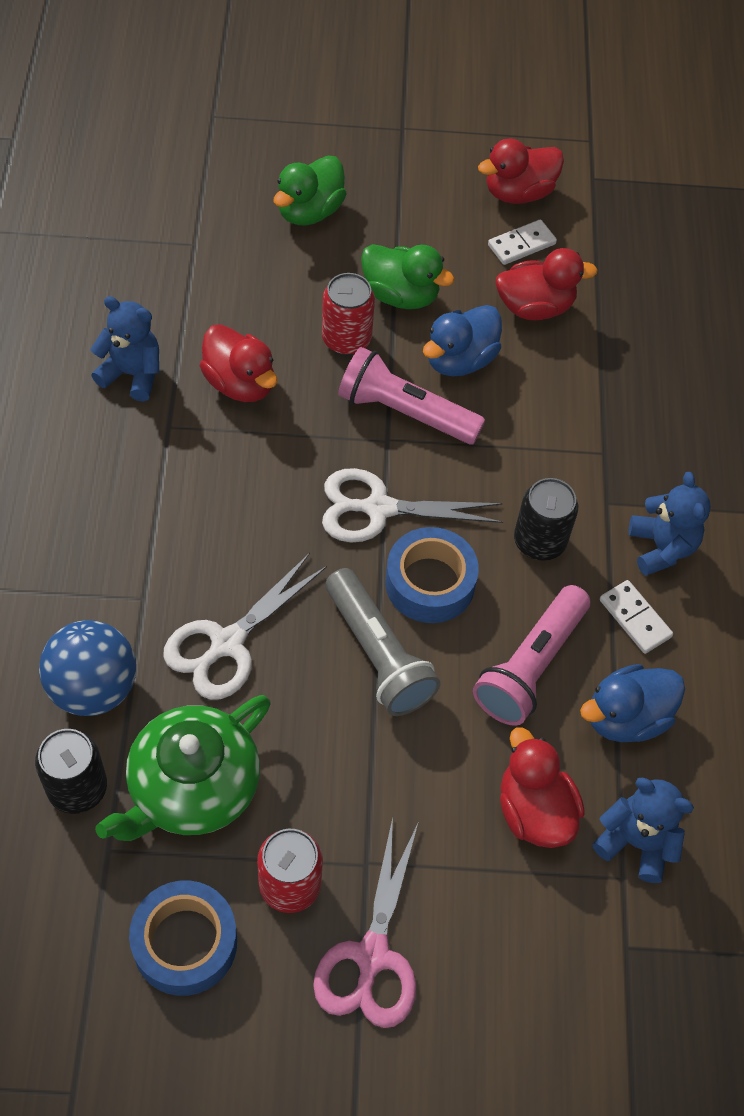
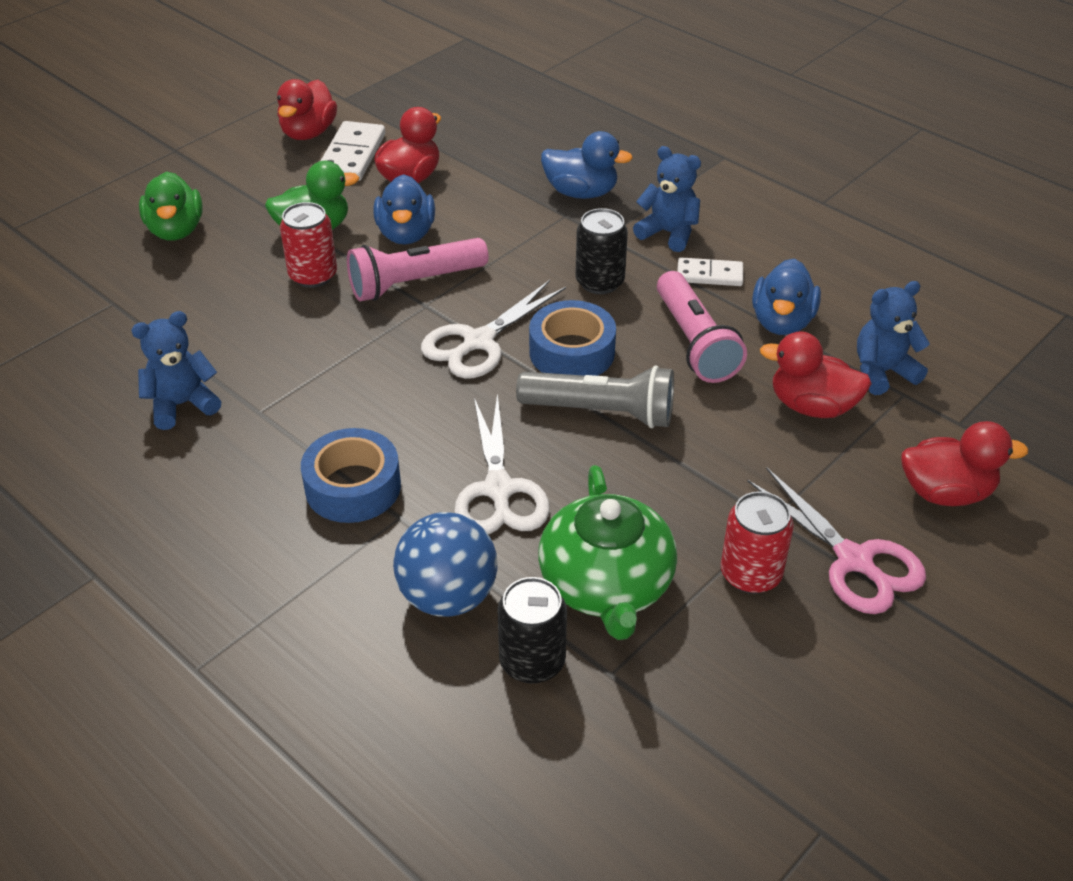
camera: 45 degrees left, 15 degrees down
blue tape [129,880,237,996] -> blue tape moved to [301,428,401,523]
red duck [200,324,277,402] -> red duck moved to [901,421,1029,506]
white domino [488,220,557,265] -> white domino [321,121,385,181], size x1.56
none -> blue duck [541,131,633,199]

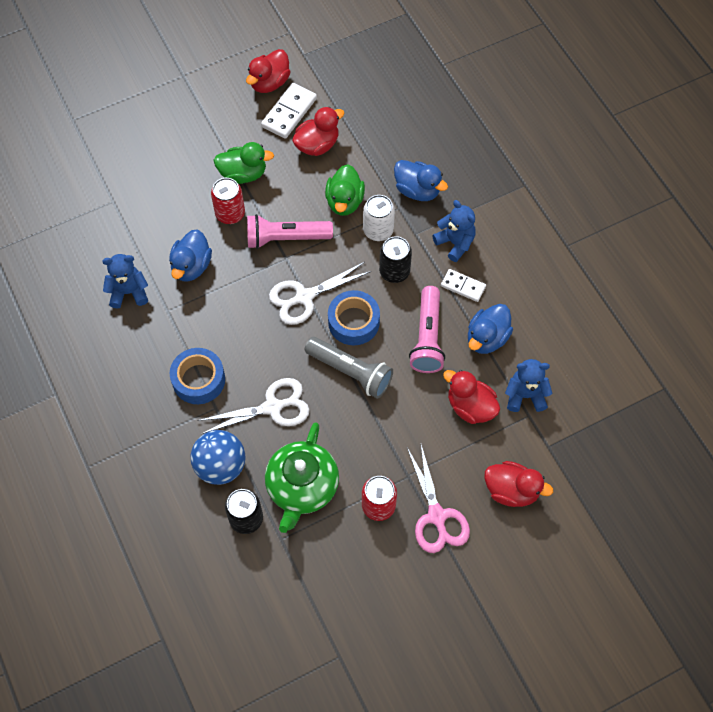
camera: 20 degrees right, 20 degrees up
green duck [139,171,203,240] -> green duck moved to [325,164,365,216]
blue duck [373,174,435,245] -> blue duck moved to [169,230,212,282]
white scissors [454,393,550,534] -> white scissors turned 120 degrees counterclockwise [197,378,310,434]
none -> white can [363,195,395,241]

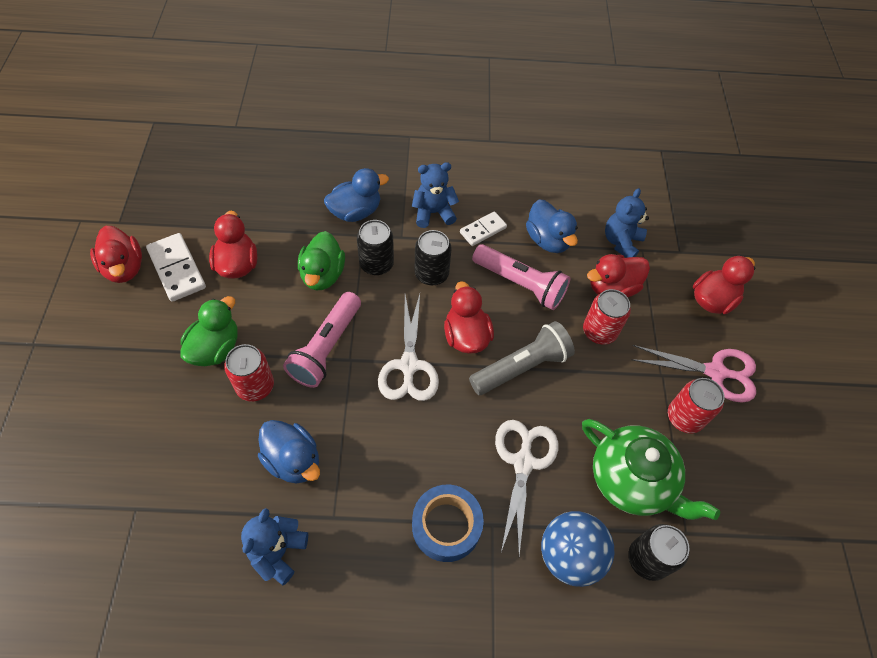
camera: 65 degrees left, 5 degrees down
green duck [325,164,365,216] -> green duck turned 60 degrees clockwise [298,231,345,290]
blue tape [328,290,380,345] -> red duck [444,281,494,354]
white can [363,195,395,241] -> black can [357,220,394,275]
none -> red can [583,289,631,345]

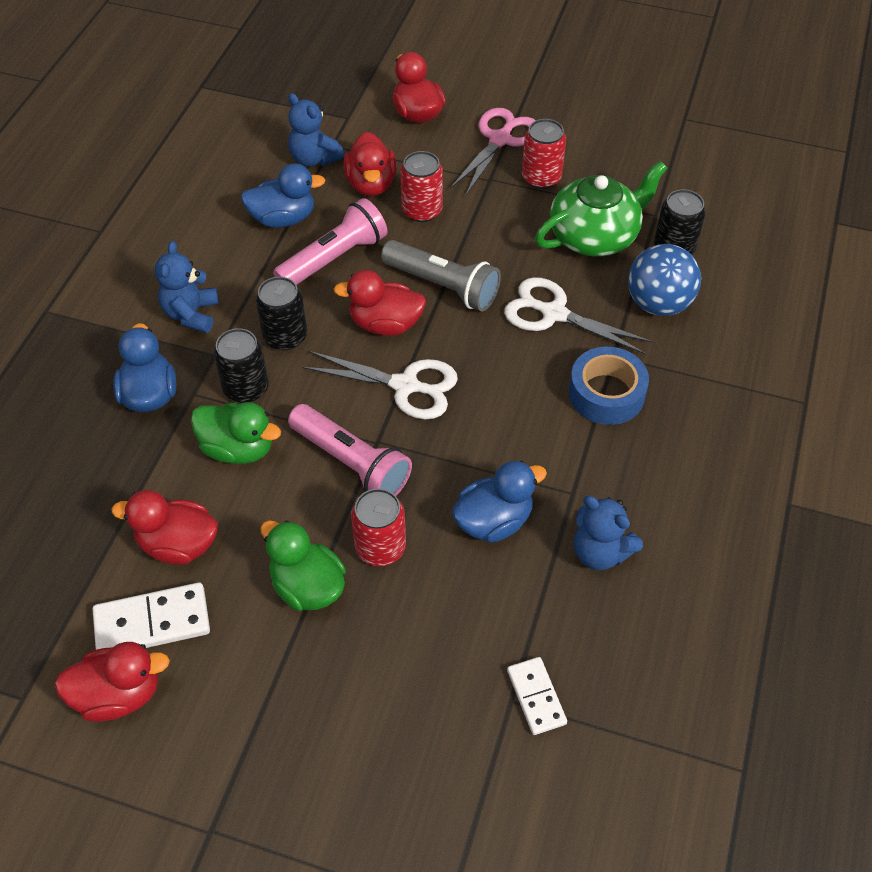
camera: 70 degrees left, 5 degrees down
white domino [460,211,507,246] -> white domino moved to [507,657,567,735]
grey flashlight [469,321,575,395] -> grey flashlight turned 135 degrees clockwise [381,240,501,311]

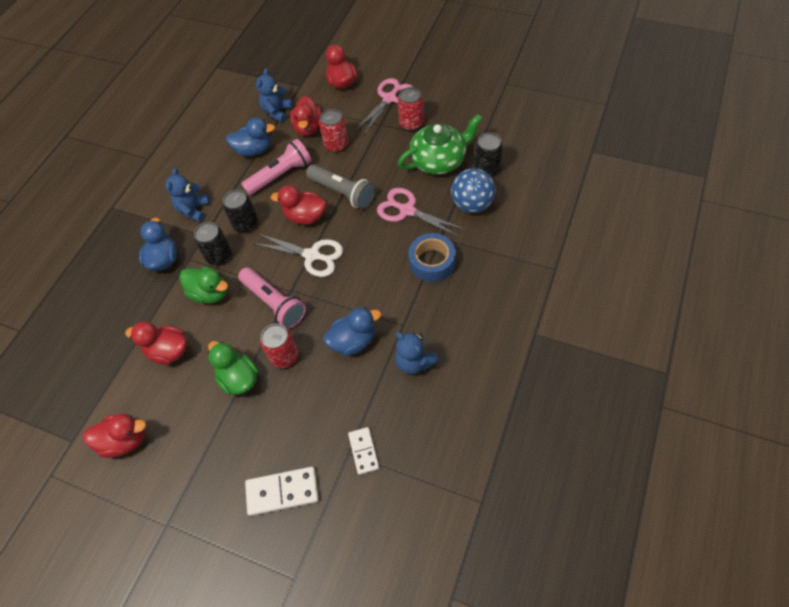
camera: 10 degrees right, 5 degrees up
white domino [92,582,210,650] -> white domino moved to [245,467,319,516]
blue teddy bear [288,93,344,167] -> blue teddy bear turned 60 degrees clockwise [256,68,293,122]
white scissors [504,277,653,355] -> pink scissors [377,188,465,238]

